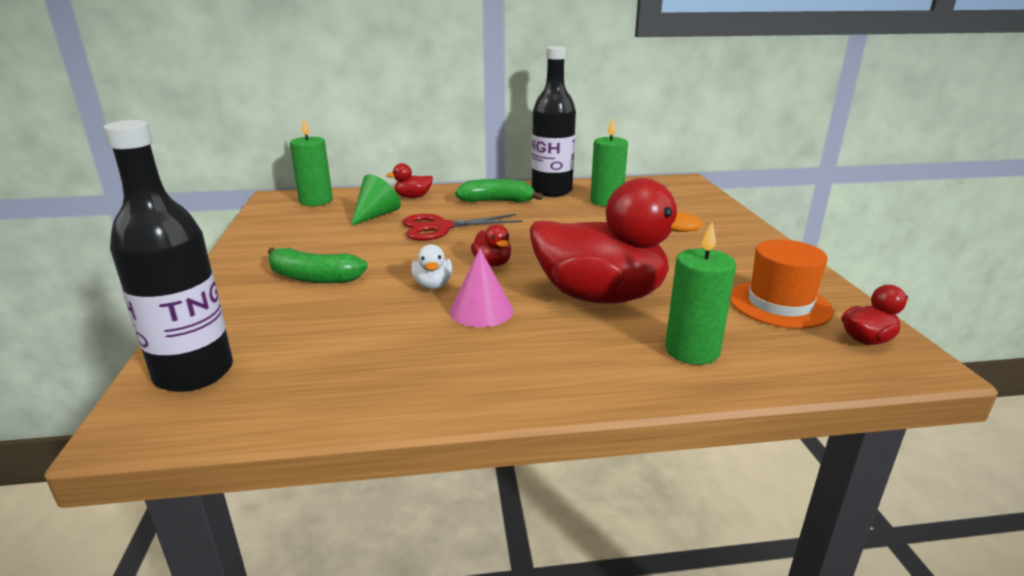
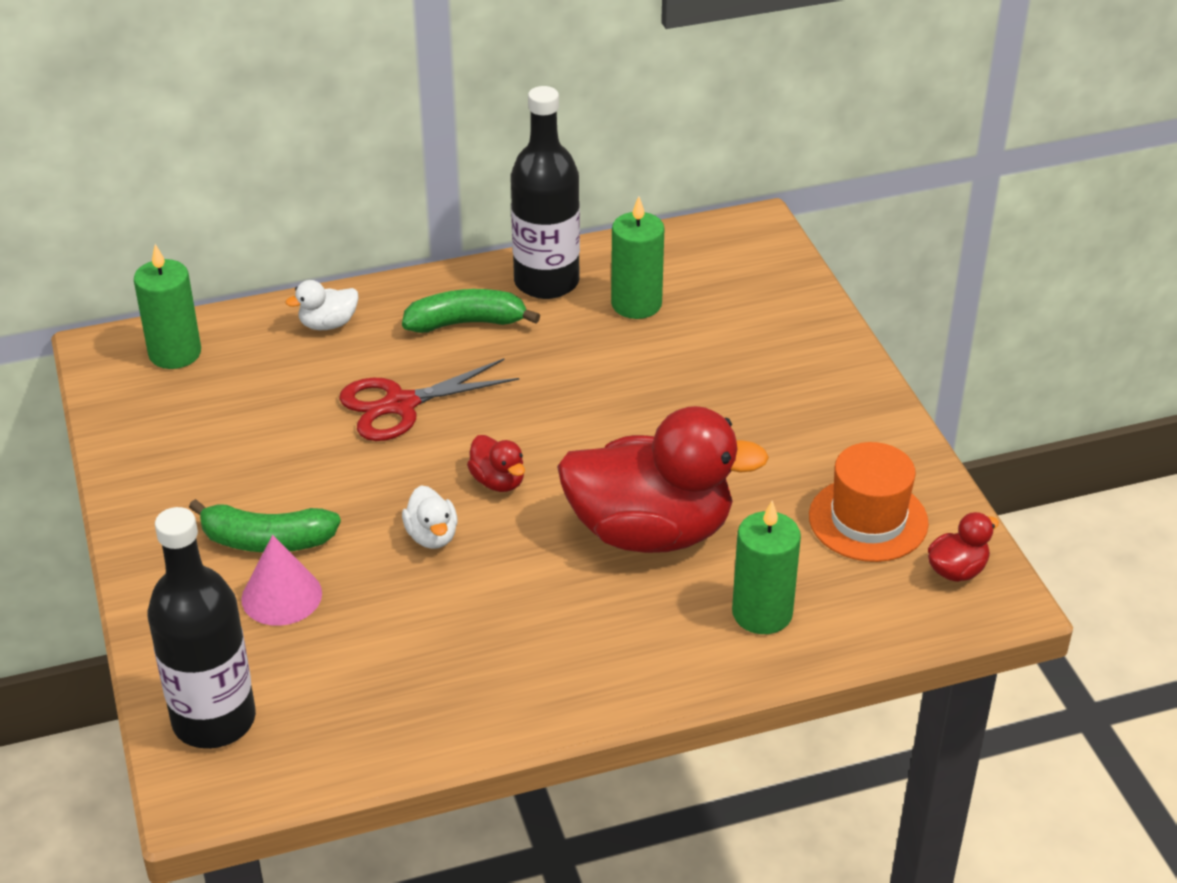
camera: 10 degrees left, 15 degrees up
green cone [351,175,401,226] -> none
red duck [386,163,433,198] -> white duck [285,280,358,330]
pink cone [450,249,513,327] -> pink cone moved to [241,535,322,626]

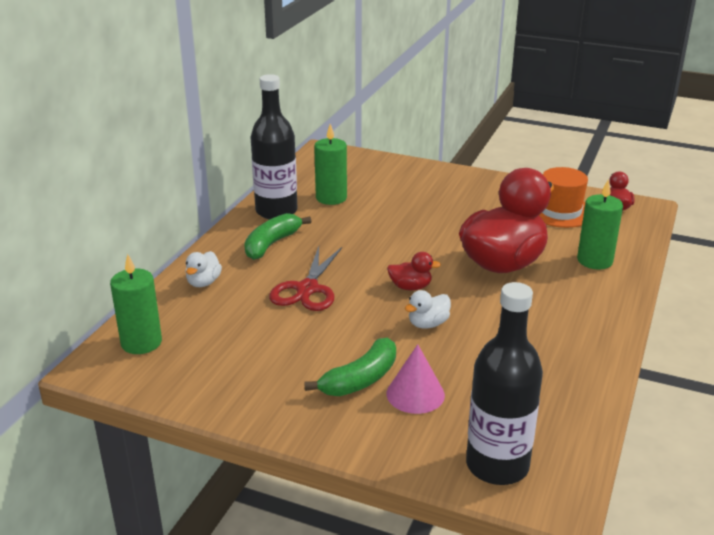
camera: 50 degrees left, 10 degrees down
white duck [402,485,458,549] -> white duck turned 120 degrees clockwise [405,290,451,329]

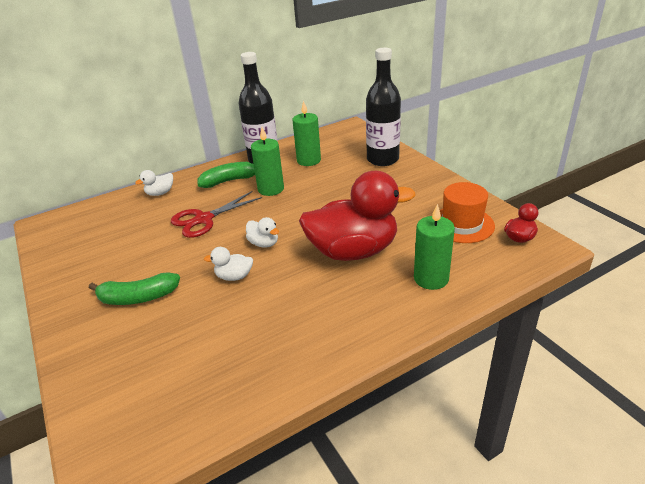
camera: 40 degrees right, 5 degrees up
green candle [110,254,162,354] -> green candle moved to [251,127,284,196]
red duck [387,252,441,290] -> white duck [246,217,279,248]
pink cone [387,344,445,414] -> none
black bottle [466,282,543,485] -> black bottle moved to [366,48,401,166]

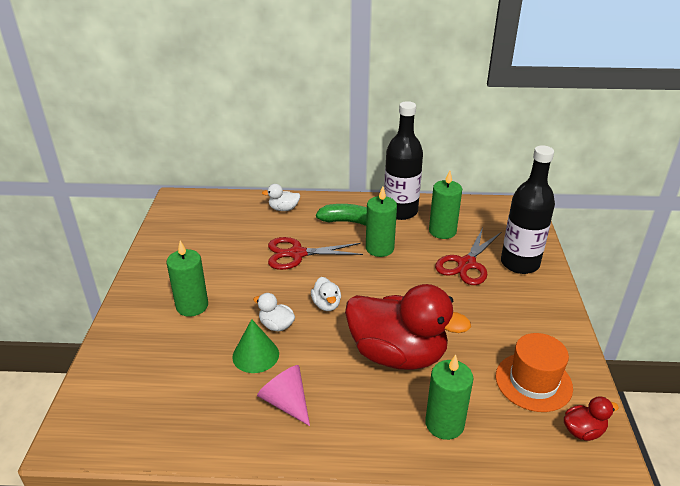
camera: 30 degrees right, 0 degrees up
green banana [89,272,180,305] -> green candle [167,241,208,317]
none -> green cone [232,319,279,373]
none -> pink cone [257,365,310,426]
none -> red scissors [435,228,501,285]

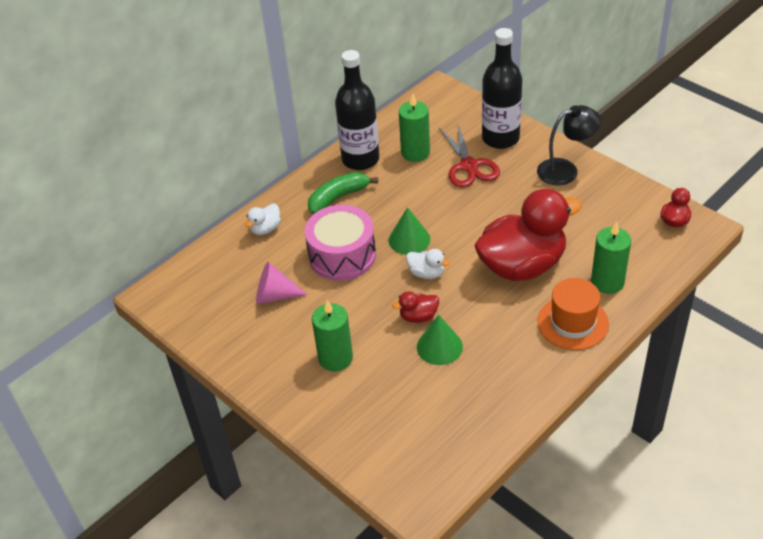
camera: 45 degrees left, 10 degrees up
white duck [253,293,295,332] -> red duck [392,291,439,323]
pink cone [257,365,310,426] -> pink cone moved to [256,262,308,304]
red scissors [268,237,363,270] -> pink drum [305,205,376,281]
green candle [366,186,397,257] -> none
orange hat [496,333,573,412] -> orange hat moved to [538,278,609,350]
none -> green cone [389,207,430,255]
none -> black lamp [537,105,601,185]

